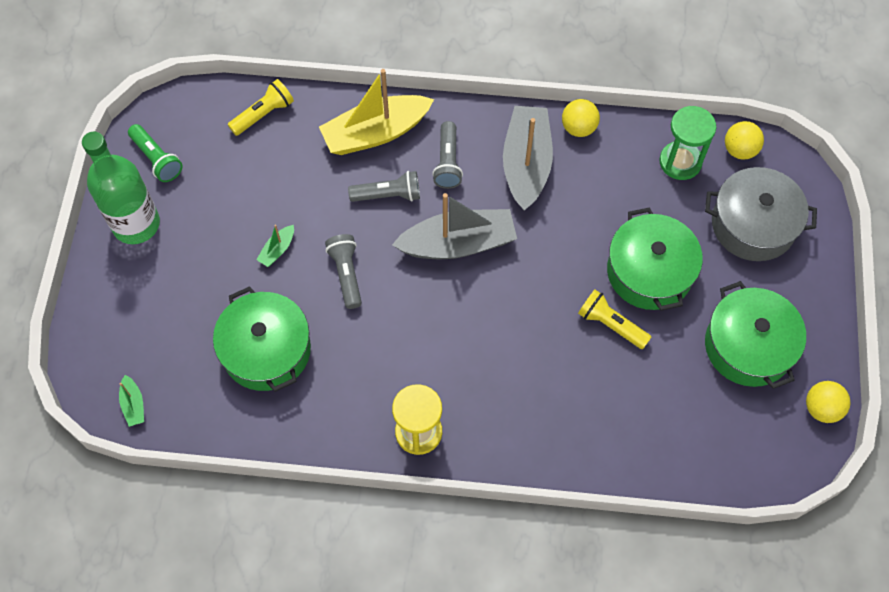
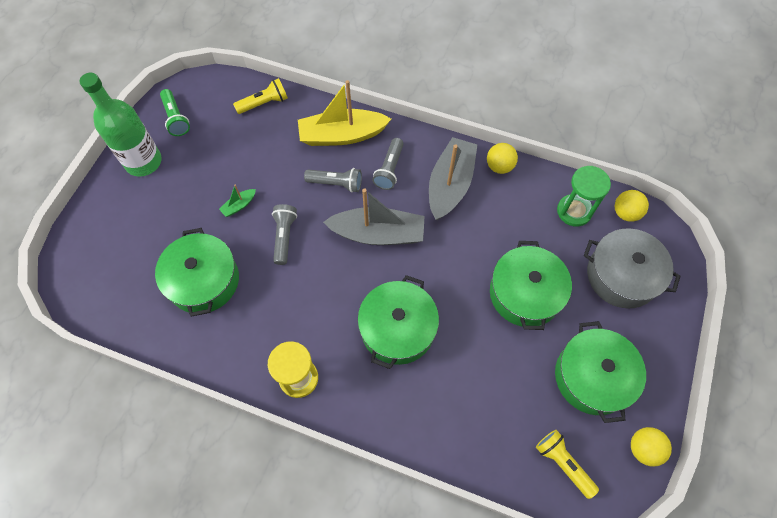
camera: 15 degrees right, 0 degrees up
green boat [119,375,144,427] -> none
yellow flashlight [578,290,651,349] -> yellow flashlight moved to [536,430,599,499]
none -> green pot [358,275,439,369]

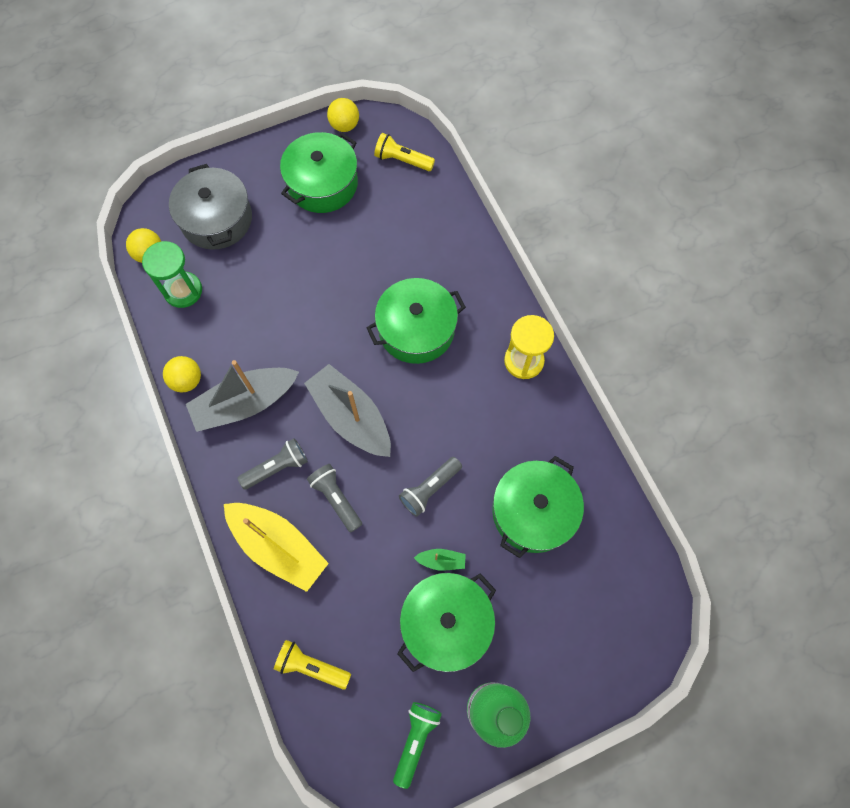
camera: 135 degrees left, 5 degrees up
green pot [490,241,572,330] -> green pot moved to [397,573,496,672]
yellow flashlight [536,430,599,499] -> yellow flashlight turned 105 degrees clockwise [374,133,435,171]

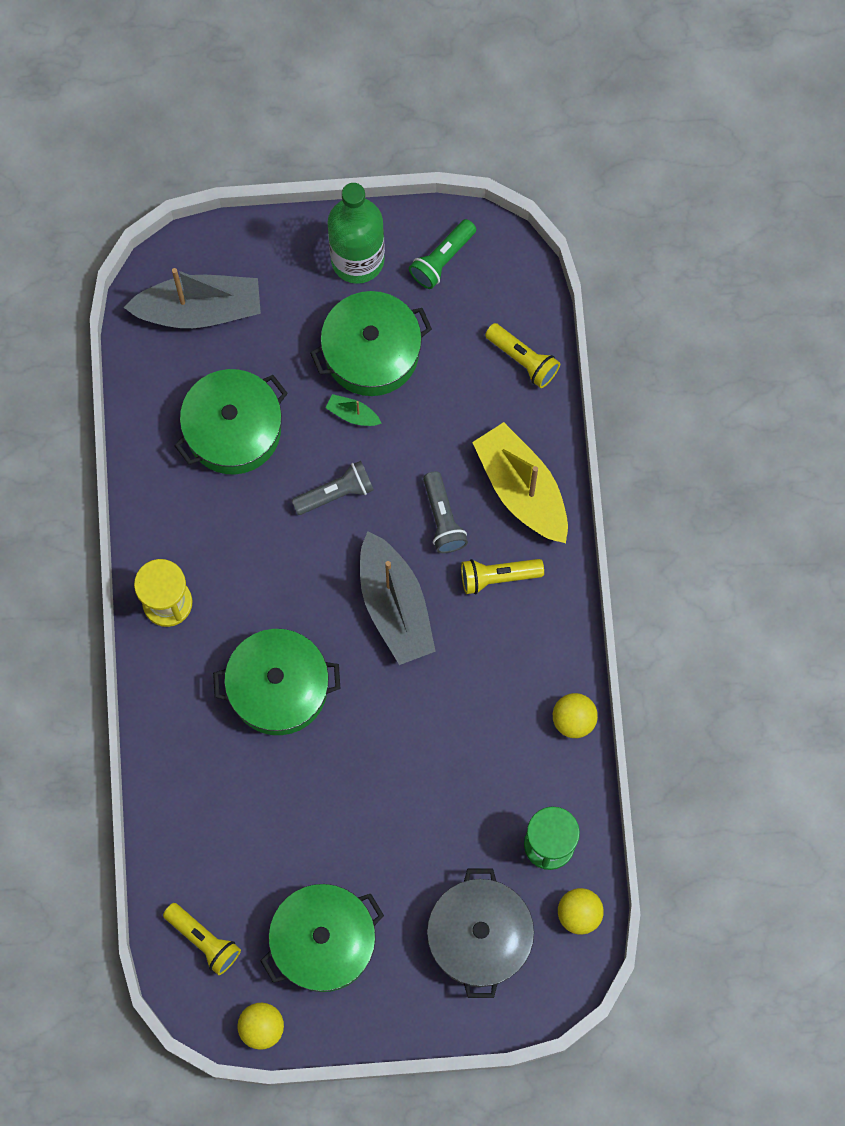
camera: 160 degrees left, 5 degrees up
grey boat [186,360,299,432] -> grey boat moved to [123,268,261,328]
grey flashlight [238,438,308,490] -> yellow flashlight [461,559,544,594]

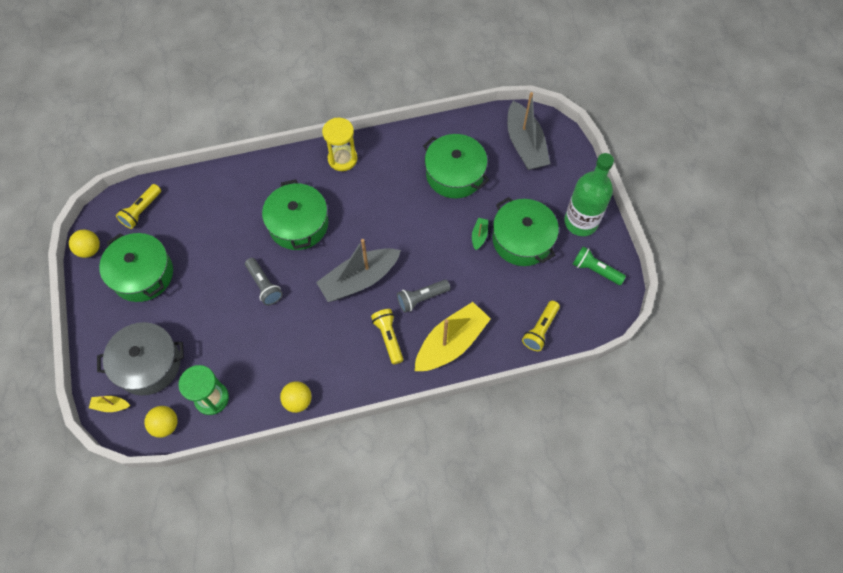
camera: 80 degrees right, 10 degrees down
grey flashlight [292,461,374,515] -> grey flashlight moved to [245,258,283,305]
none -> yellow boat [89,396,130,412]

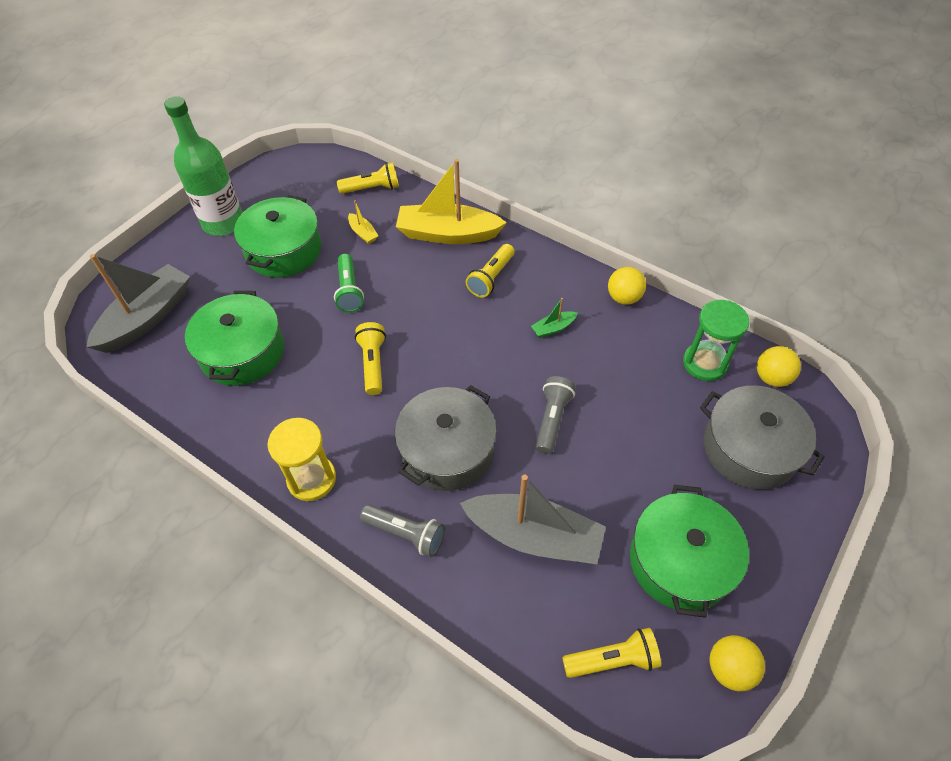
camera: 130 degrees left, 10 degrees down
yellow boat [89,396,130,412] -> yellow boat moved to [348,200,378,244]
green pot [262,179,328,250] -> grey pot [395,385,497,491]
grey boat [316,239,401,302] -> grey boat moved to [460,475,606,564]
grey flashlight [397,280,450,313] -> grey flashlight moved to [360,504,445,557]
green boat [472,218,488,250] -> green boat moved to [531,298,578,338]
green flashlight [573,246,626,285] -> green flashlight moved to [334,254,364,312]
none -> yellow flashlight [355,322,386,395]

